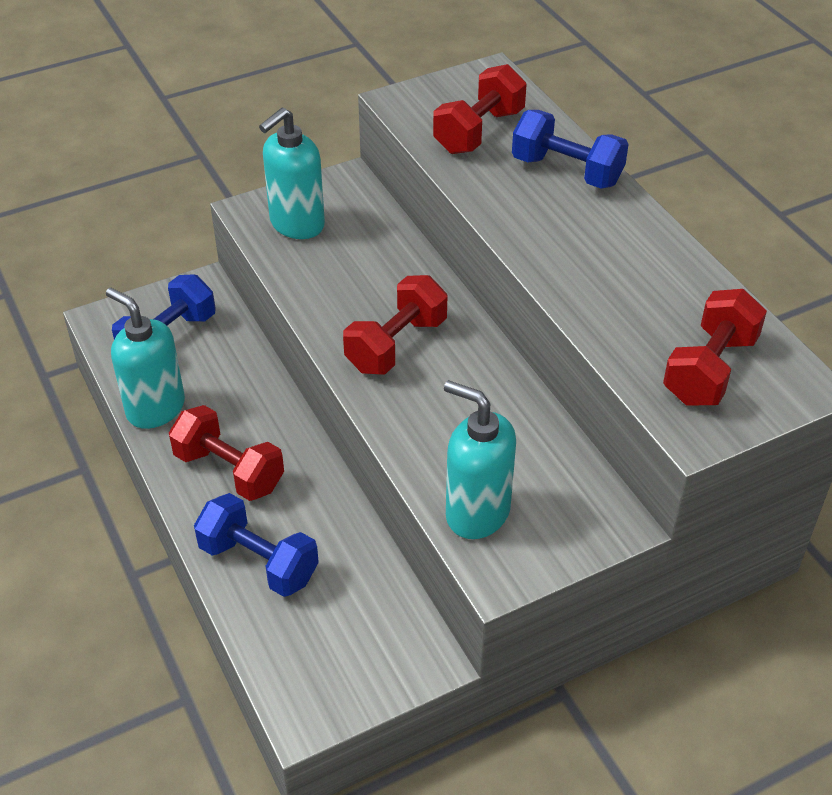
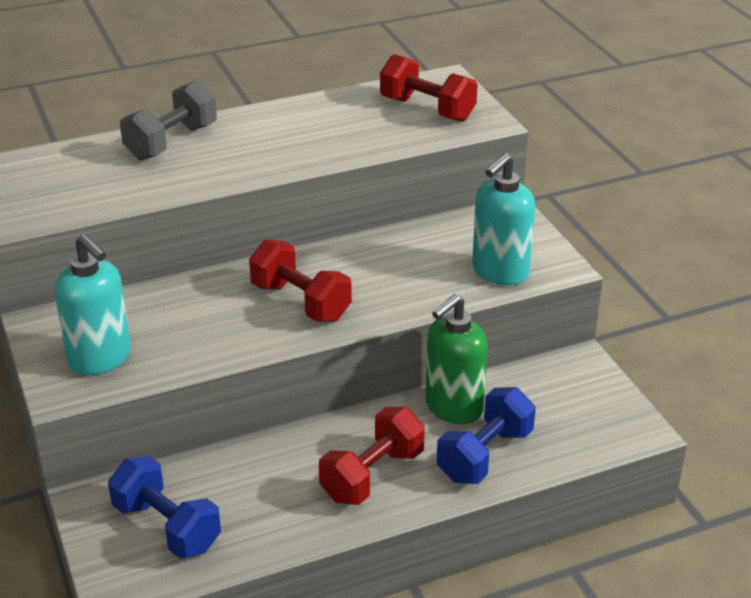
camera: 85 degrees left, 10 degrees down
turquoise soap dispenser [106,288,185,429] -> none
red dumbbell [433,64,527,154] -> none
blue dumbbell [512,110,629,189] -> grey dumbbell [120,81,217,160]
none -> green soap dispenser [426,294,488,424]

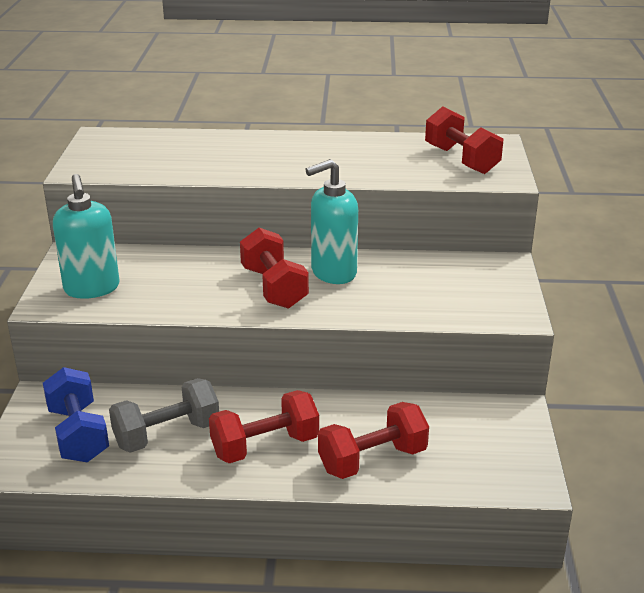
camera: 25 degrees right, 5 degrees down
grey dumbbell [120,81,217,160] -> grey dumbbell moved to [109,378,219,453]
green soap dispenser [426,294,488,424] -> none
blue dumbbell [437,387,536,484] -> red dumbbell [318,402,429,479]
turquoise soap dispenser [472,153,535,285] -> turquoise soap dispenser moved to [305,159,358,284]

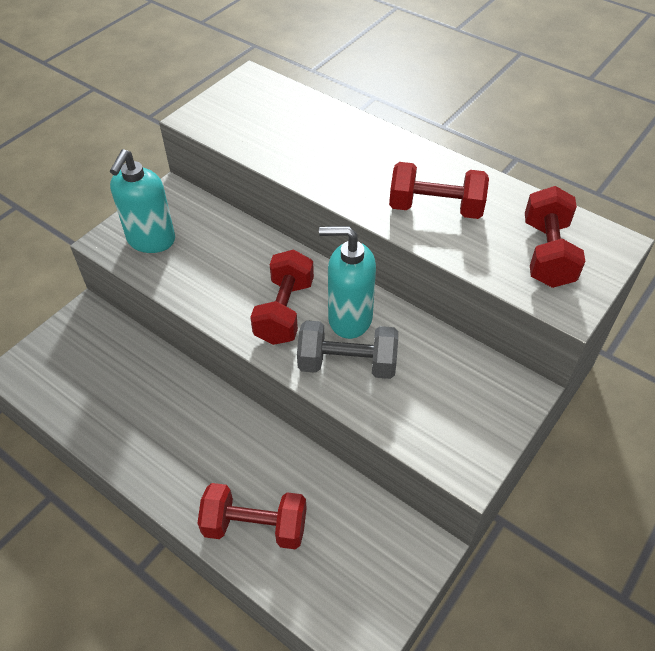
camera: 35 degrees right, 20 degrees up
blue dumbbell [43,367,109,462] -> none
grey dumbbell [109,378,219,453] -> grey dumbbell moved to [297,320,398,379]
red dumbbell [209,390,319,463] -> red dumbbell moved to [389,162,489,219]

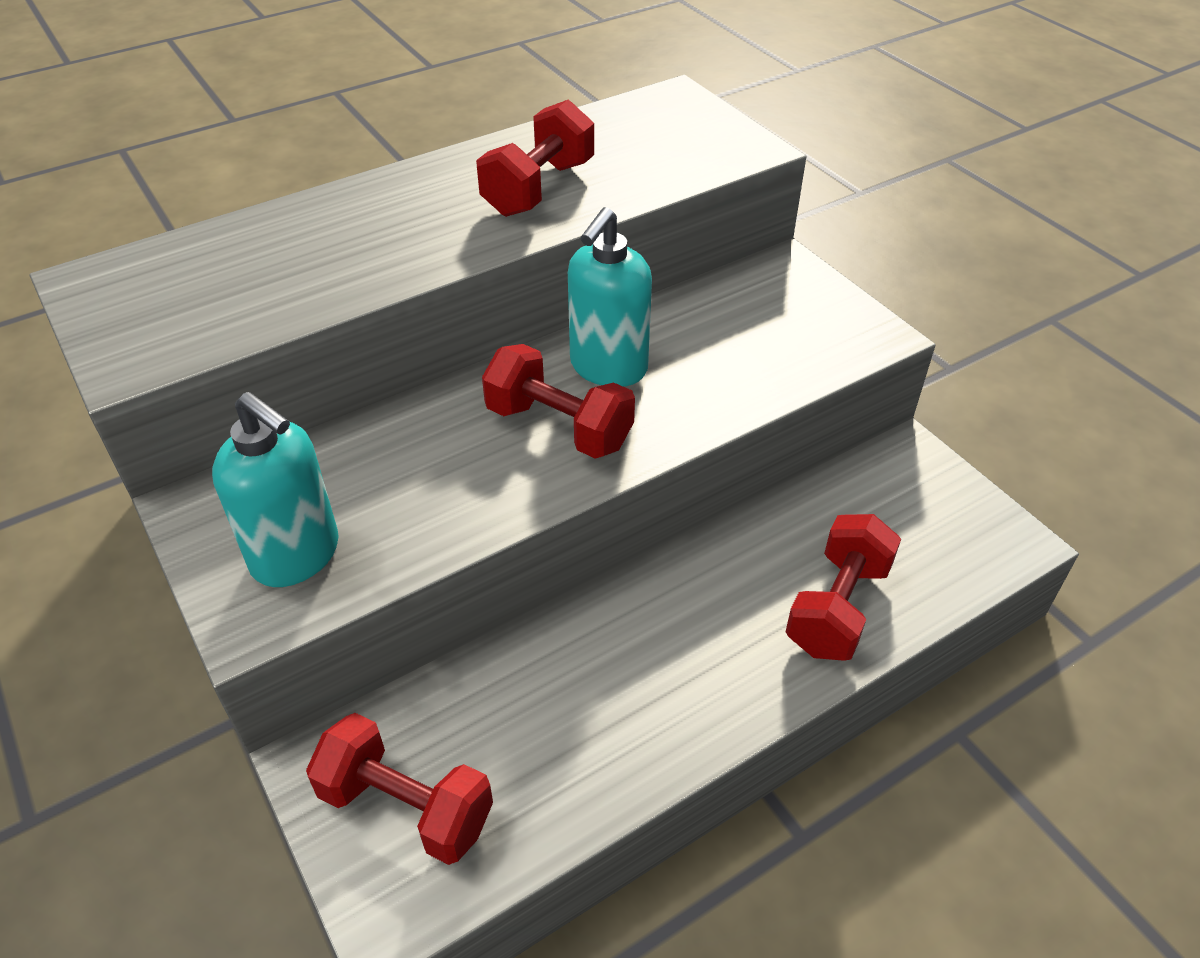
camera: 70 degrees left, 5 degrees down
grey dumbbell [297,320,398,379] -> none
red dumbbell [525,186,585,288] -> red dumbbell moved to [306,713,493,865]

